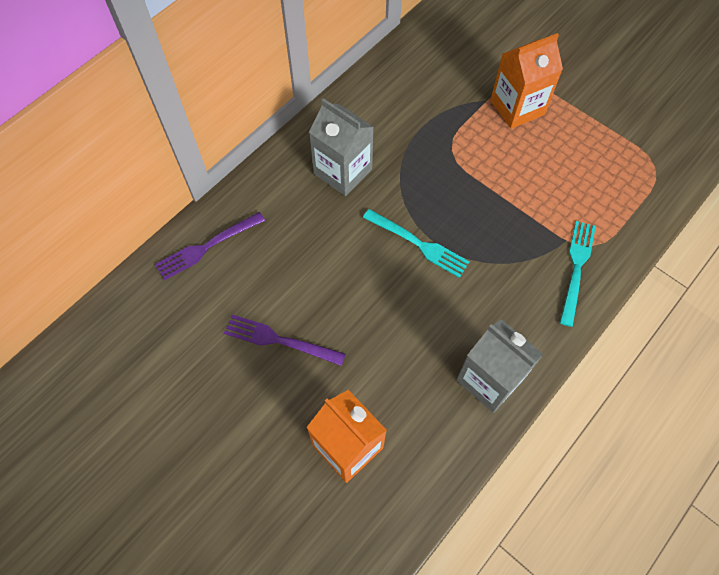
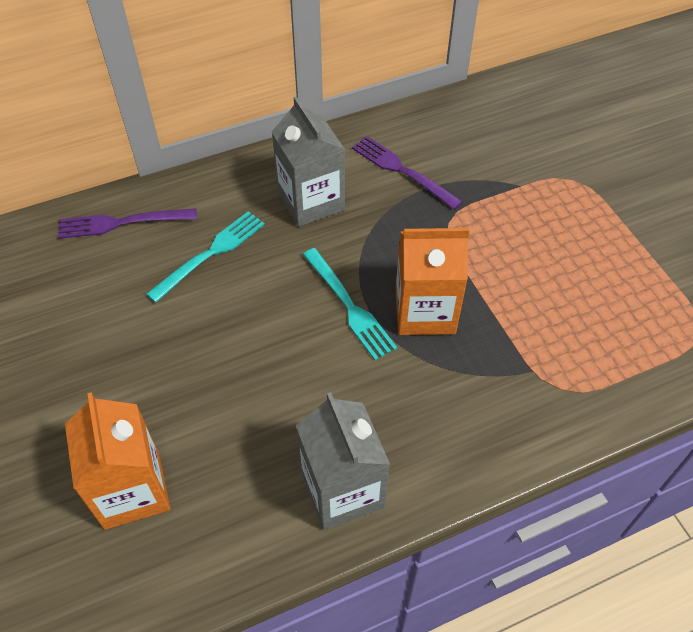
camera: 25 degrees right, 10 degrees down
purple fork [224,315,346,366] -> purple fork moved to [352,136,463,210]
orange carton [490,33,563,129] -> orange carton moved to [395,228,470,335]
turquoise fork [560,221,596,327] -> turquoise fork moved to [146,211,265,303]

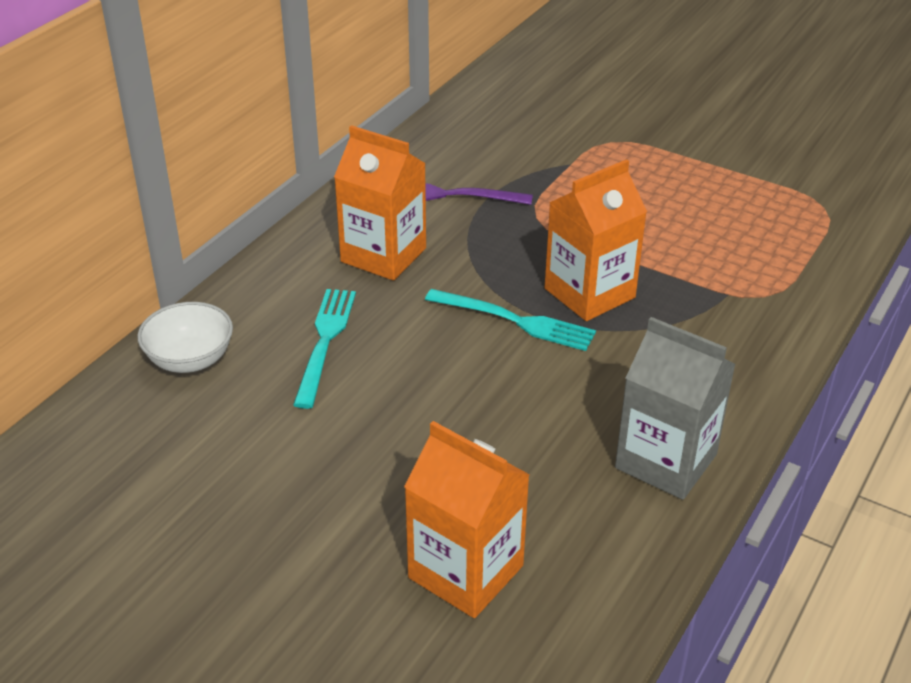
camera: 35 degrees left, 15 degrees down
purple fork [58,208,197,239] -> white bowl [137,302,233,373]
grey carton [272,96,345,227] -> orange carton [334,125,426,281]

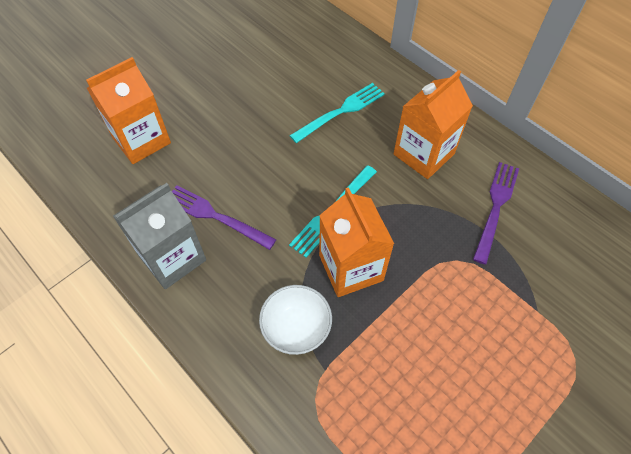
camera: 105 degrees right, 20 degrees up
white bowl [137,302,233,373] -> white bowl moved to [259,285,332,355]
turquoise fork [293,289,356,409] -> turquoise fork turned 60 degrees counterclockwise [290,83,385,143]
none -> purple fork [172,185,277,250]

